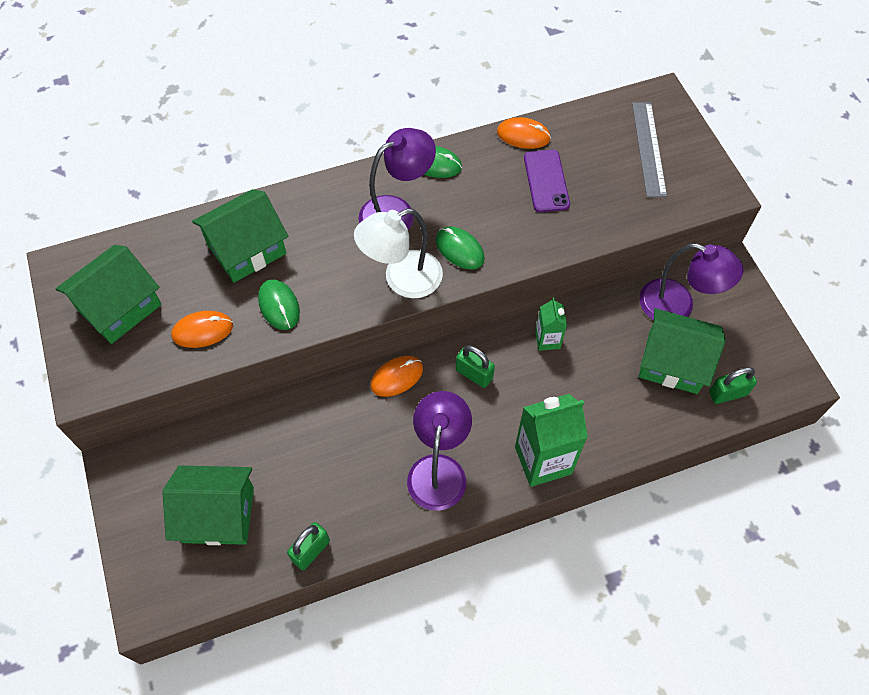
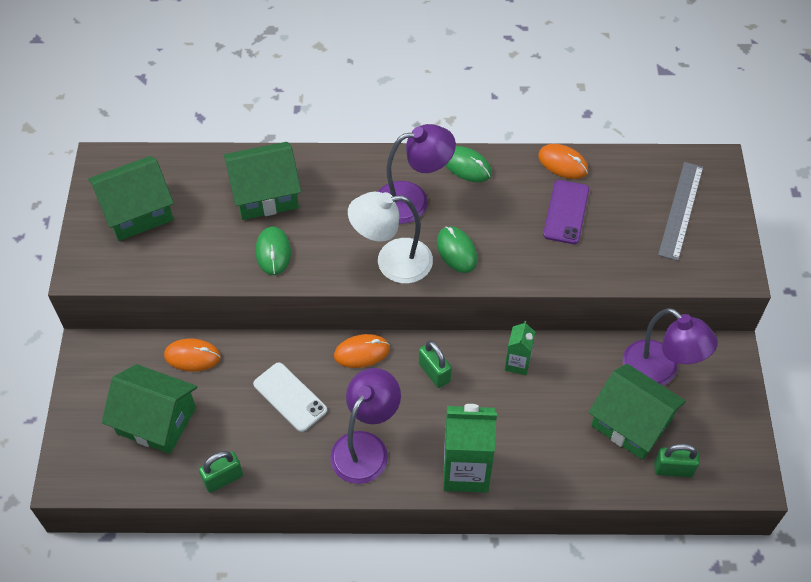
camera: 20 degrees right, 5 degrees down
orange mouse [171,311,233,348] -> orange mouse moved to [164,338,221,372]
none -> white phone [253,363,327,432]

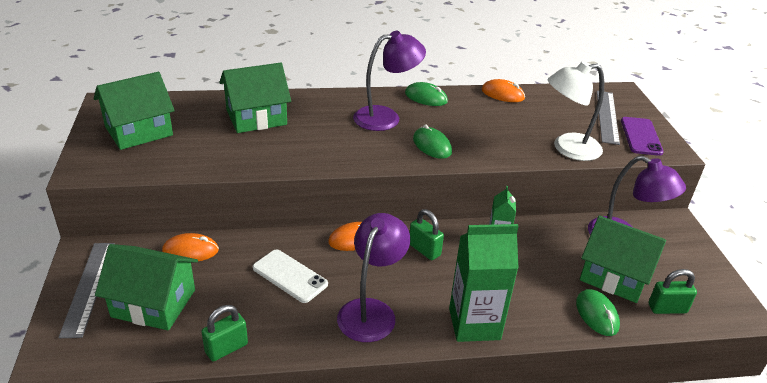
camera: 10 degrees left, 20 degrees down
green mouse [256,226,291,275] -> green mouse moved to [576,289,620,336]
white lamp [348,192,433,283] -> white lamp moved to [548,62,604,161]
purple phone [543,180,589,244] -> purple phone moved to [621,117,664,156]
none -> grey ruler [59,243,115,338]

